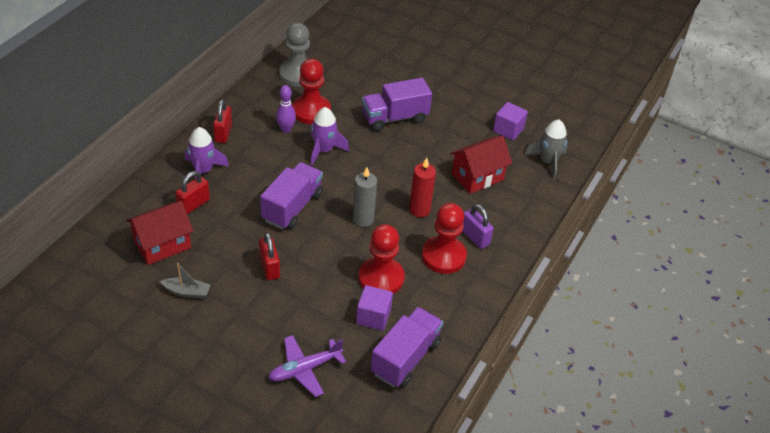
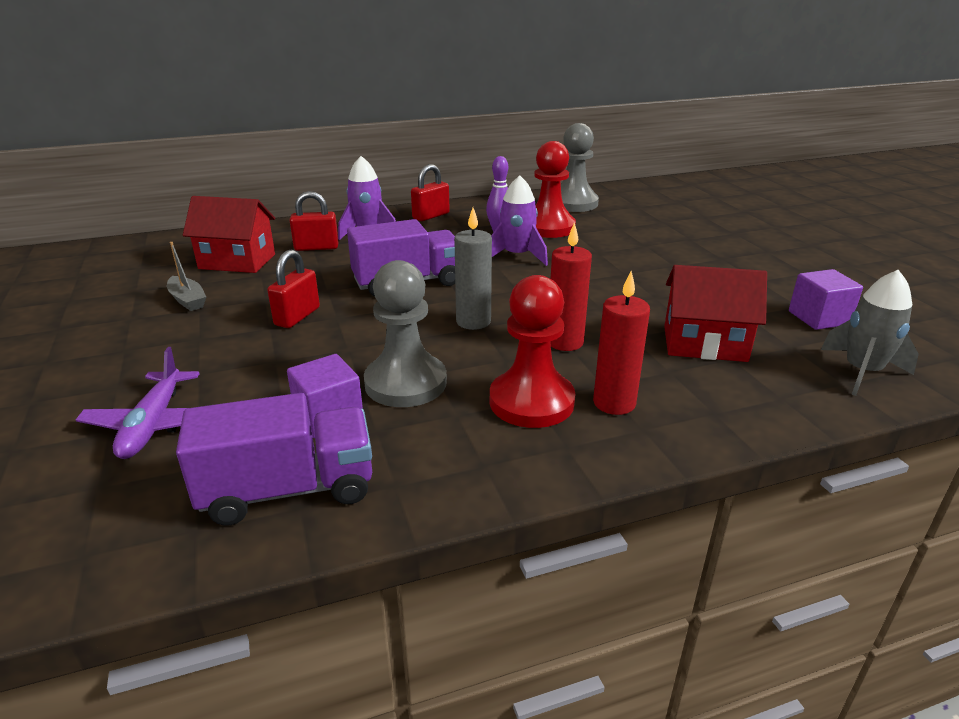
camera: 45 degrees right, 15 degrees down
purple plane [268,335,346,397] -> purple plane turned 105 degrees counterclockwise [76,347,200,459]
red pawn [359,224,405,294] -> grey pawn [364,260,447,407]
purple truck [362,78,432,131] -> none
purple padlock [462,204,494,249] -> red candle [593,271,650,415]

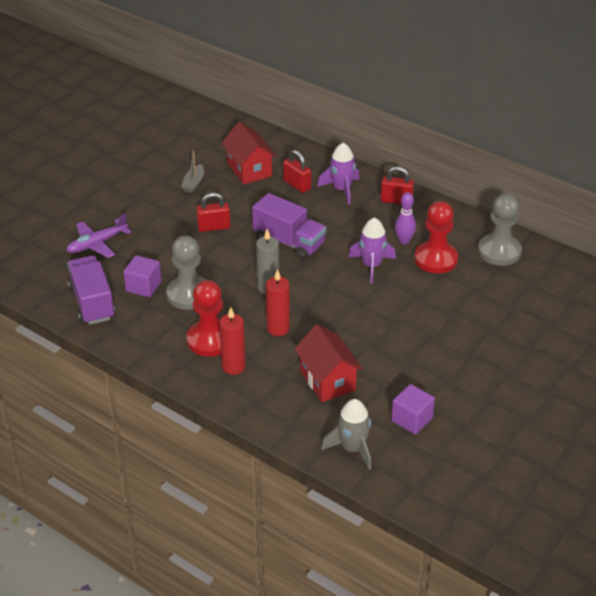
camera: 55 degrees right, 10 degrees up
purple truck [176,393,372,526] -> purple truck turned 150 degrees counterclockwise [67,256,116,325]

